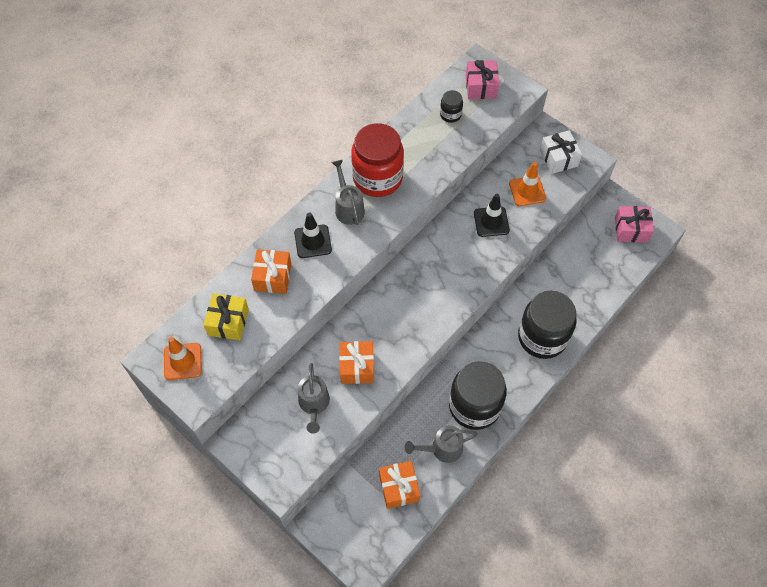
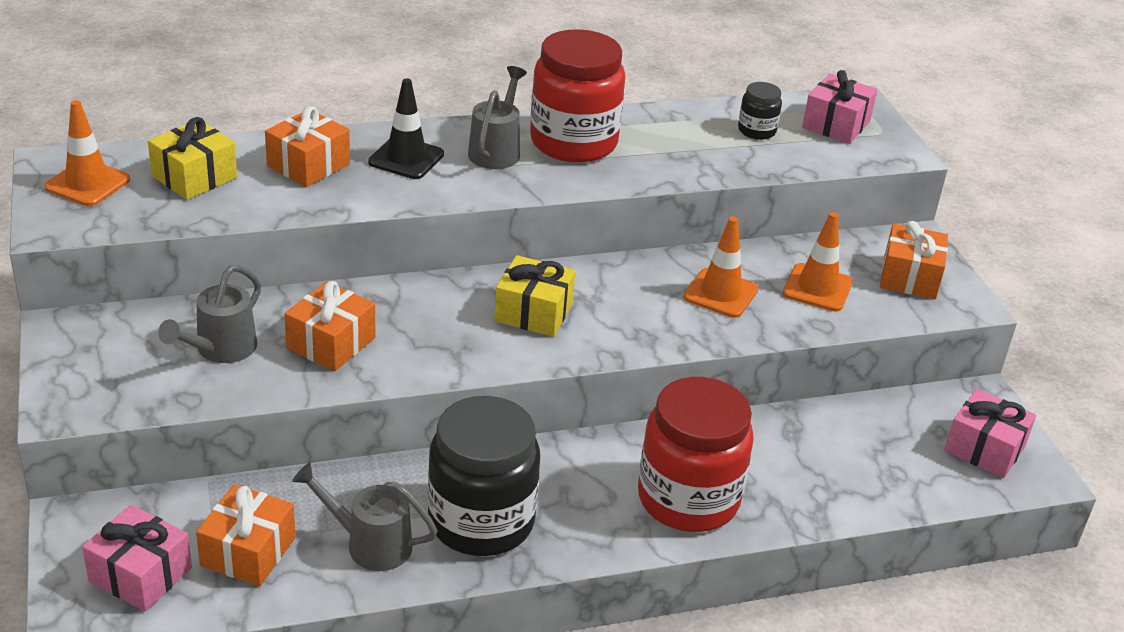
camera: 30 degrees right, 25 degrees down
black traffic cone [474,194,510,237] -> orange traffic cone [683,216,759,318]
black jar [518,291,576,359] -> red jar [638,377,754,532]
white gift [540,130,582,174] -> orange gift [880,221,948,299]
none -> pink gift [82,505,192,611]
none -> yellow gift [494,255,575,337]

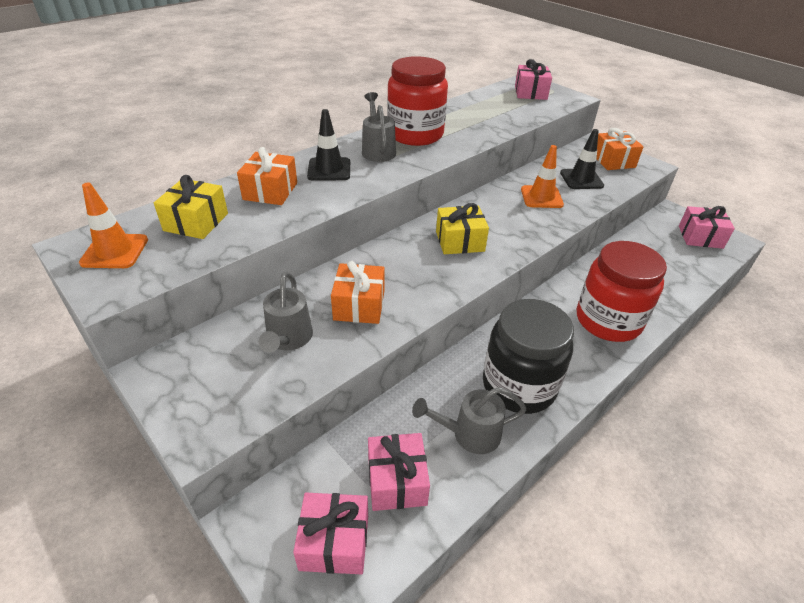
camera: 25 degrees left, 5 degrees up
orange gift [196,484,295,586] -> pink gift [368,433,430,511]
black jar [738,82,782,140] -> none
orange traffic cone [783,212,853,312] -> black traffic cone [560,129,604,189]

